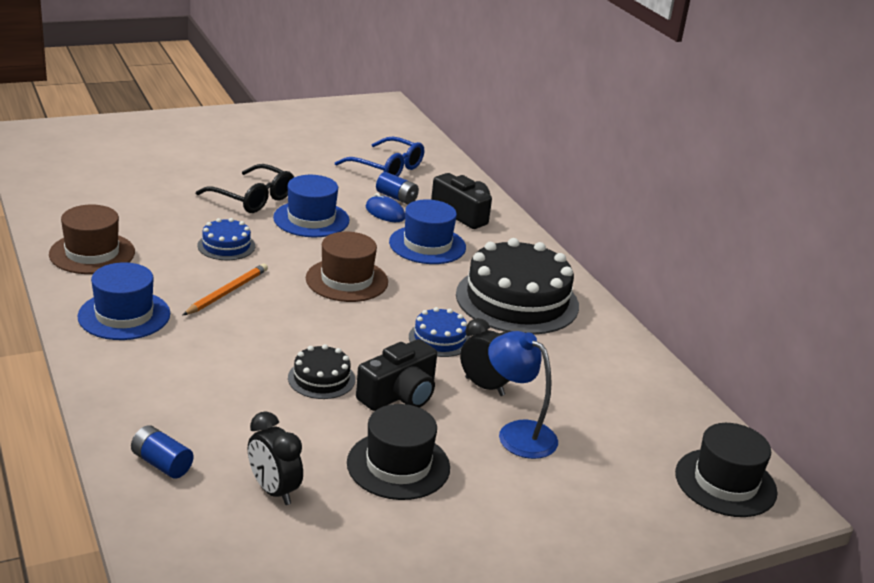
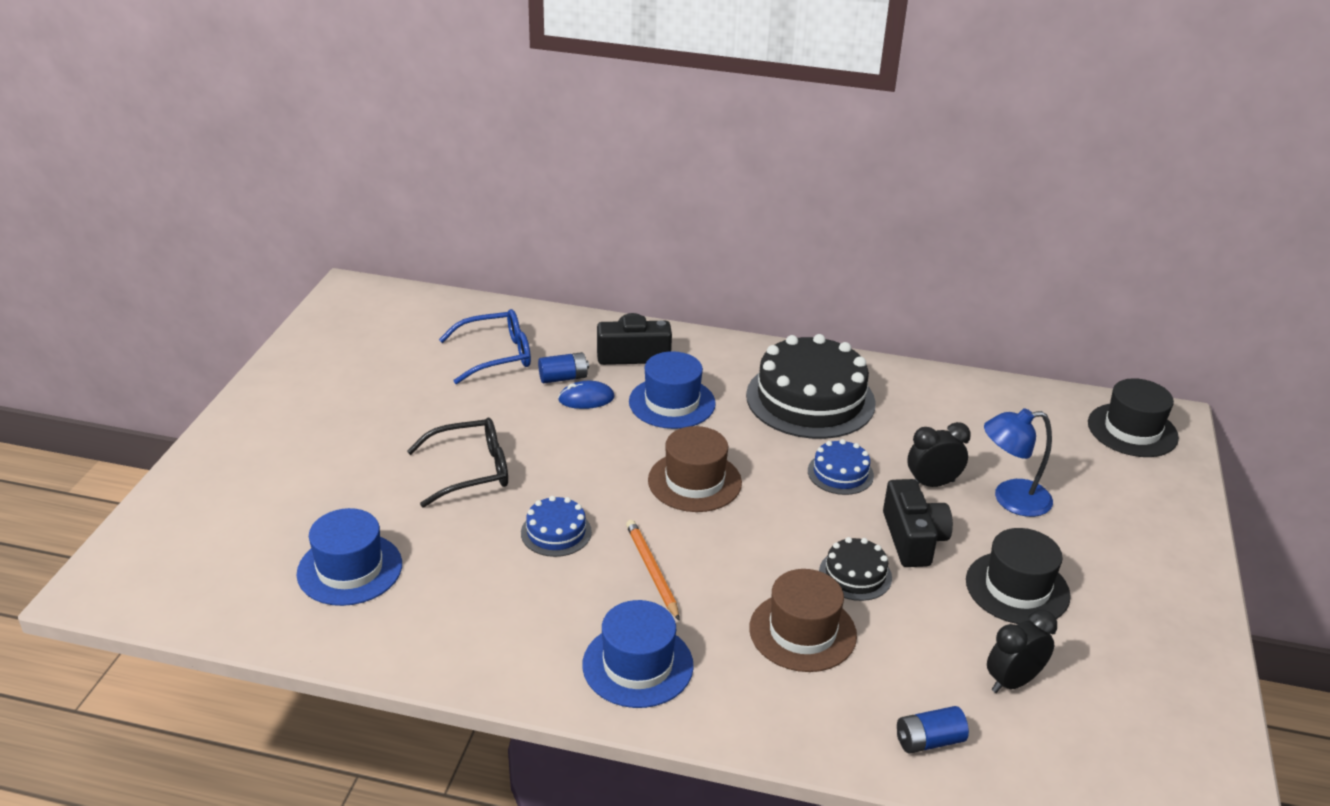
camera: 50 degrees left, 5 degrees up
brown hat [49,205,135,274] -> brown hat moved to [749,569,857,672]
black clock [248,411,303,505] -> black clock turned 150 degrees clockwise [987,609,1057,693]
blue hat [273,175,350,237] -> blue hat moved to [297,508,402,606]

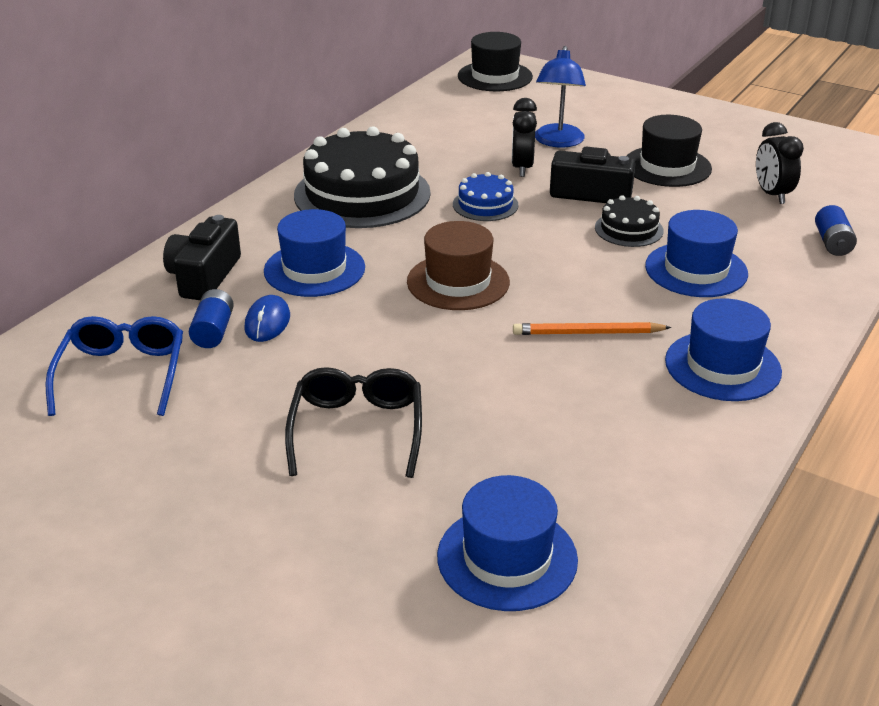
camera: 70 degrees left, 0 degrees up
blue cake [521,496,592,557] -> none
brown hat [749,569,857,672] -> blue hat [645,210,748,297]

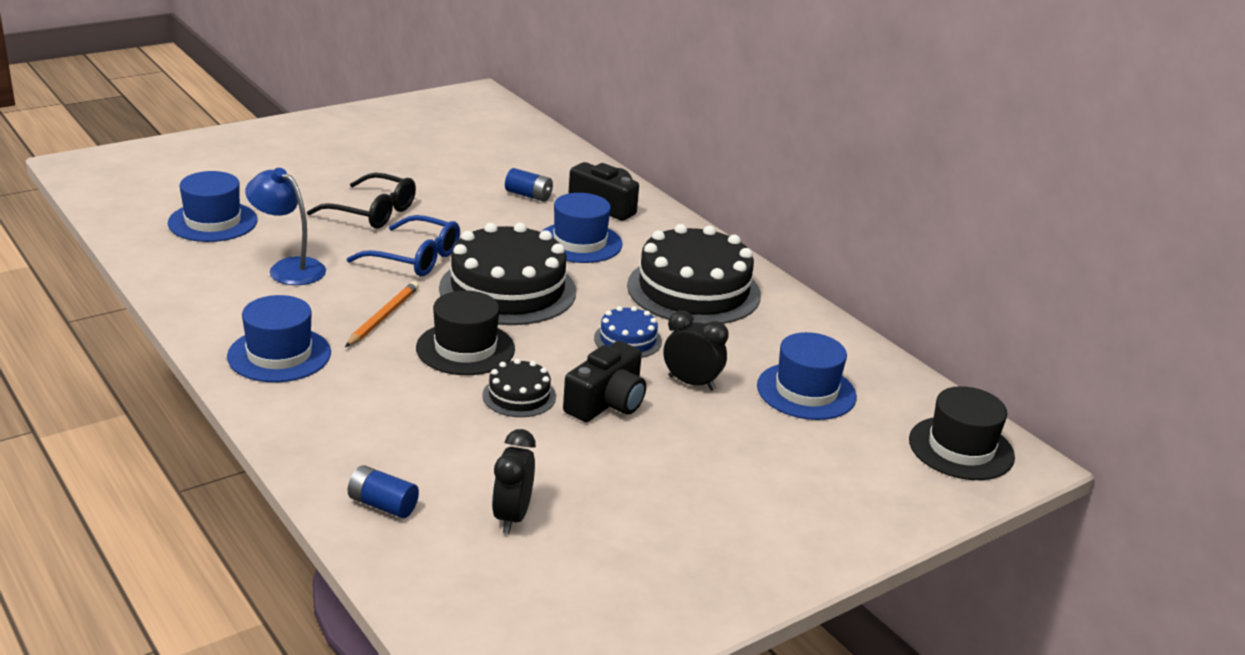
camera: 110 degrees right, 5 degrees down
blue glasses [46,316,183,416] -> blue glasses moved to [347,215,460,276]
blue mouse [244,295,290,342] -> none
brown hat [407,221,510,310] -> black cake [439,223,576,325]
blue lamp [535,46,586,148] -> blue lamp moved to [245,168,326,285]
black hat [627,115,712,187] -> black hat moved to [416,291,515,375]
blue hat [645,210,748,297] -> blue hat moved to [757,332,857,420]
black clock [756,122,804,204] -> black clock turned 90 degrees counterclockwise [492,429,536,534]

